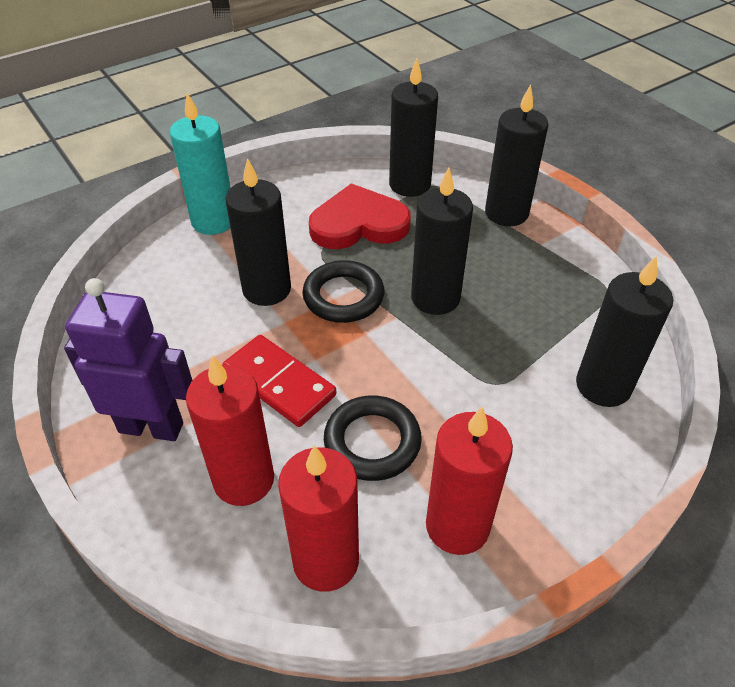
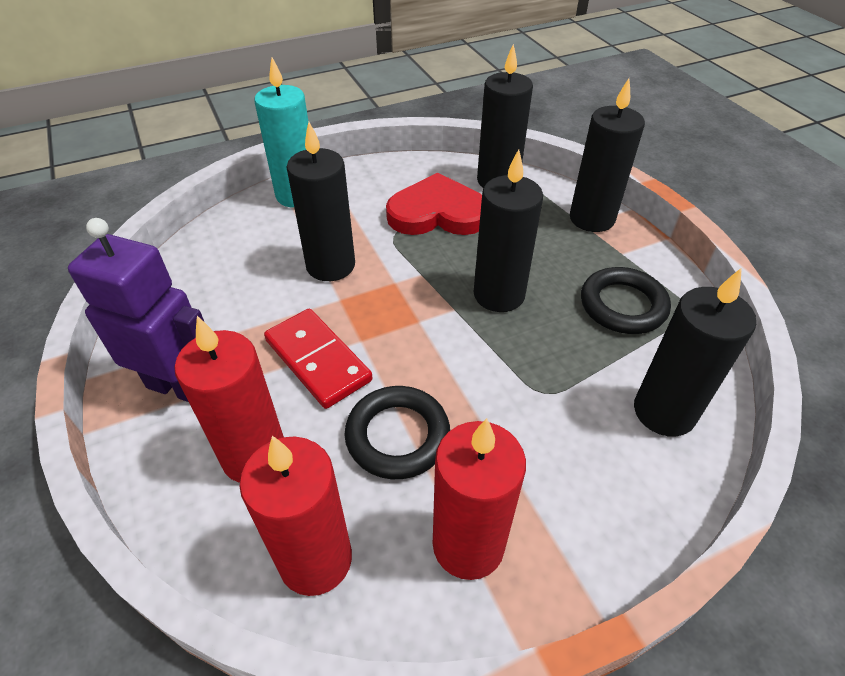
camera: 10 degrees right, 0 degrees up
black ring [302,260,384,323] -> black ring moved to [581,267,671,334]

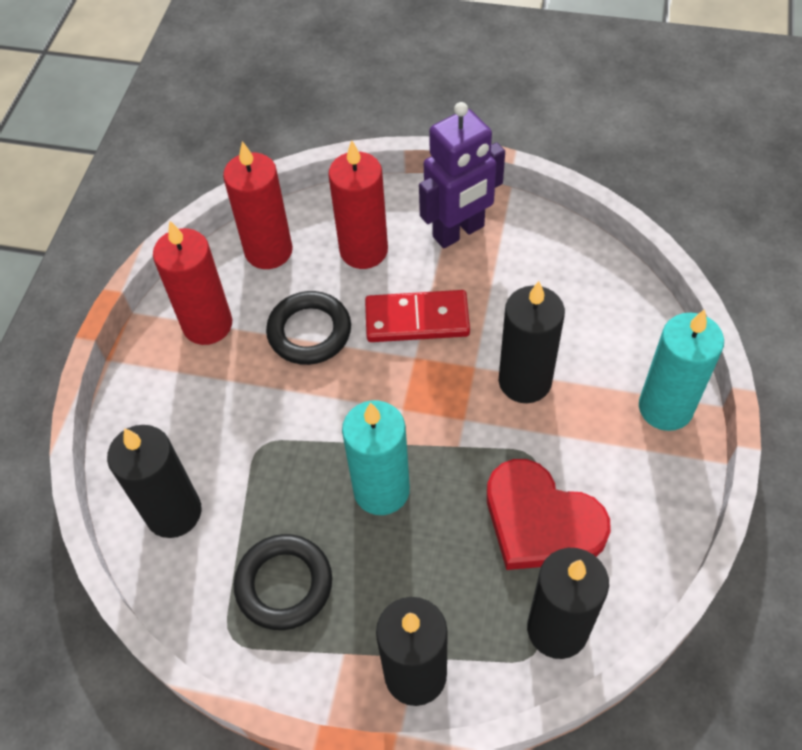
camera: 130 degrees right, 10 degrees up
red heart [386,172,482,235] -> red heart turned 90 degrees clockwise [487,459,611,570]
black candle [474,149,543,312] -> turquoise candle [342,400,410,515]

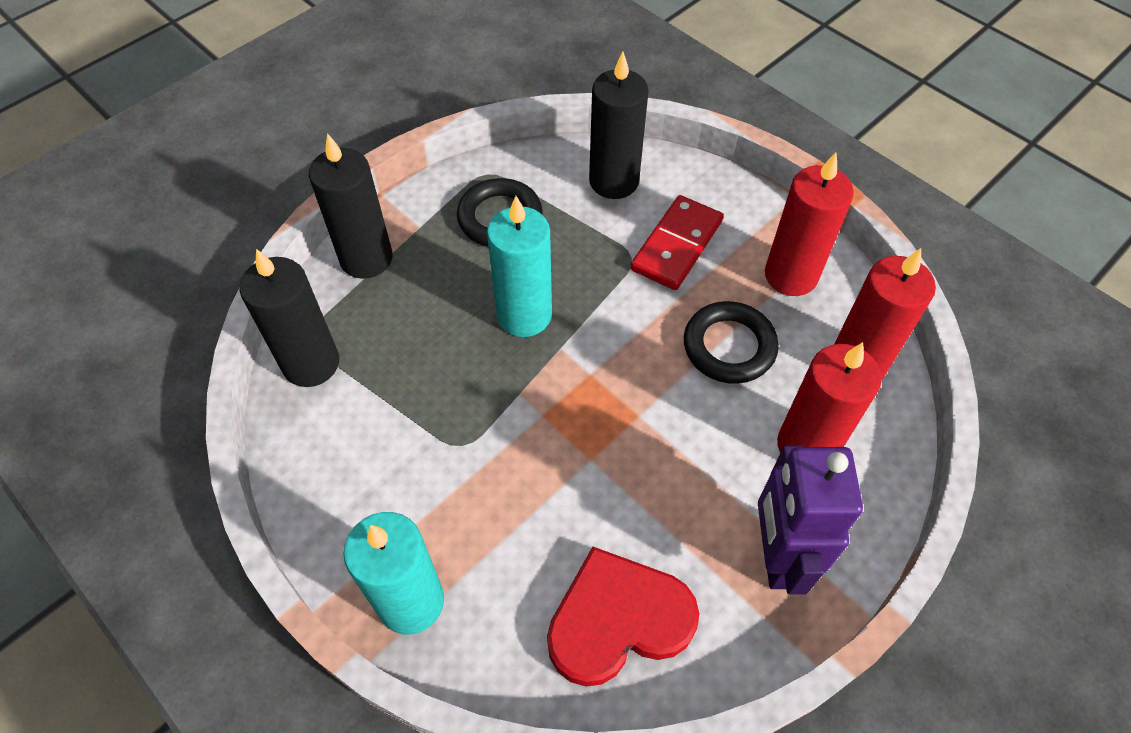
camera: 120 degrees right, 0 degrees up
red domino [365,290,470,342] -> red domino moved to [631,195,723,290]
red heart [487,459,611,570] -> red heart moved to [547,547,700,687]
black candle [498,281,565,403] -> none

